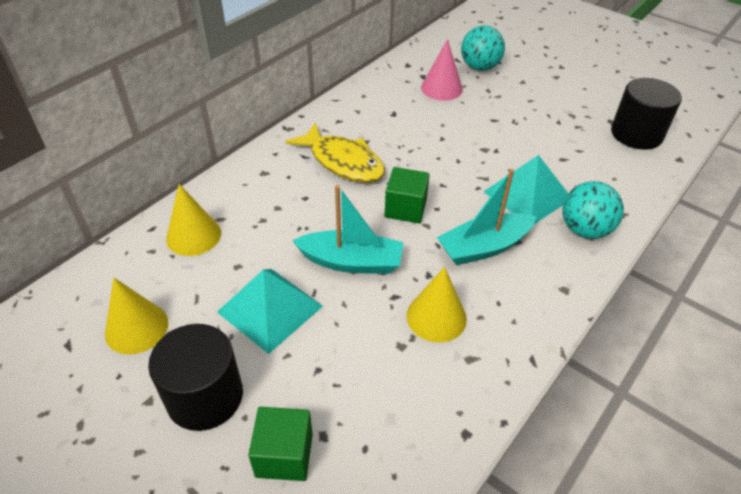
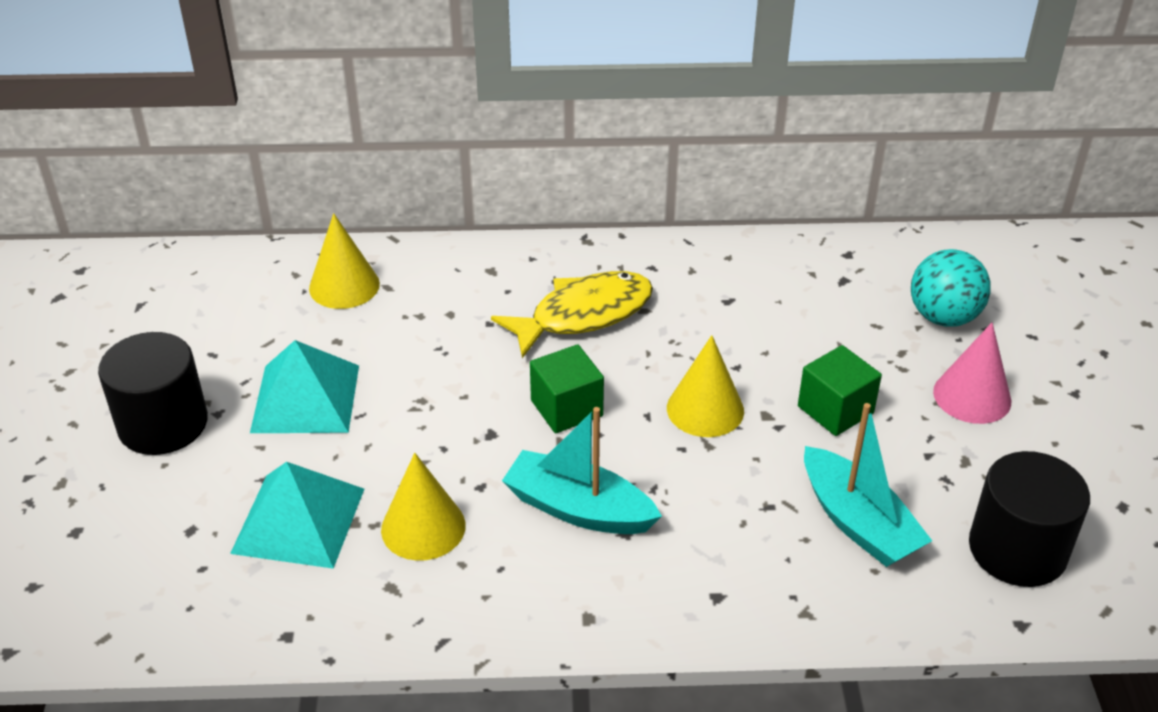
camera: 50 degrees right, 5 degrees down
yellow cone [105,278,168,355] -> yellow cone moved to [667,335,744,437]
green cube [248,407,313,481] -> green cube moved to [798,345,882,436]
yellow fish [285,123,385,183] -> yellow fish turned 120 degrees counterclockwise [491,271,653,358]
turquoise boat [292,185,403,274] -> turquoise boat moved to [804,403,932,567]
pink cone [421,39,463,101] -> pink cone moved to [933,322,1011,424]
turquoise pyramid [483,155,568,224] -> turquoise pyramid moved to [230,462,364,569]
turquoise ball [562,181,624,239] -> none

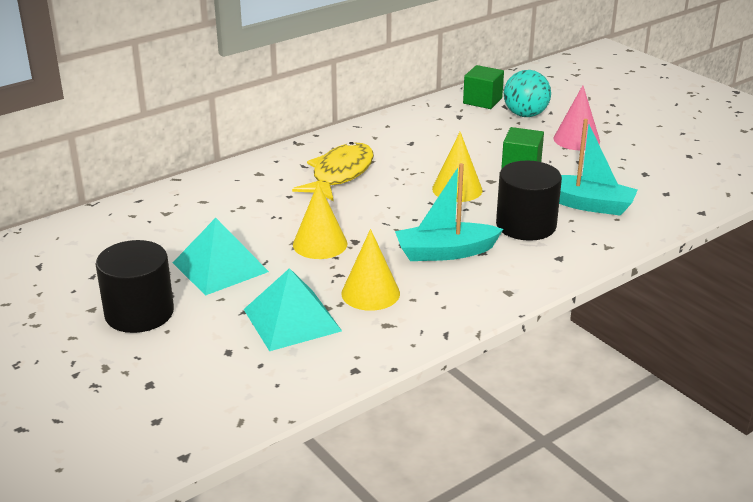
camera: 35 degrees left, 10 degrees down
yellow cone [309,213,380,309] -> yellow cone moved to [293,183,348,259]
green cube [530,344,604,433] -> green cube moved to [463,65,504,109]
black cylinder [969,451,1090,587] -> black cylinder moved to [496,160,562,241]

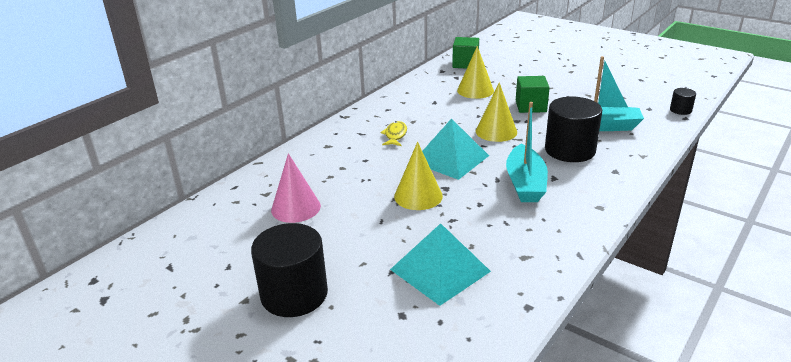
camera: 15 degrees left, 0 degrees up
turquoise pyramid [173,218,269,296] -> turquoise pyramid moved to [422,118,489,180]
yellow fish [292,142,374,201] -> yellow fish [380,121,407,146], size x0.50
yellow cone [341,229,400,311] -> yellow cone moved to [457,46,494,99]
turquoise boat [395,163,503,261] -> turquoise boat turned 60 degrees counterclockwise [506,102,548,202]
turquoise ball [504,70,551,117] -> none
pink cone [554,85,600,150] -> pink cone moved to [271,153,321,223]
none -> black cylinder [670,88,696,115]

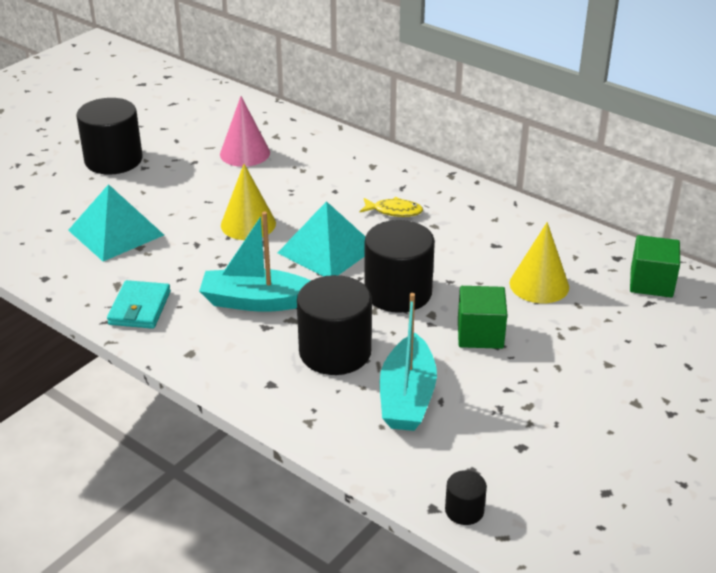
camera: 90 degrees right, 5 degrees up
yellow cone [476,83,517,142] -> black cylinder [364,220,435,313]
none -> turquoise wallet [107,280,171,329]

